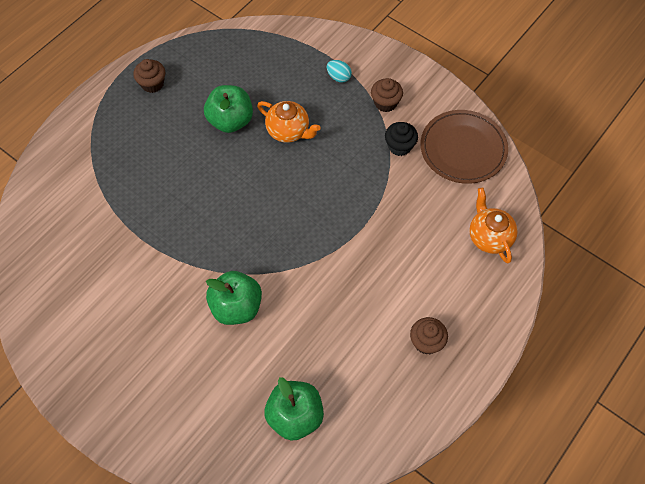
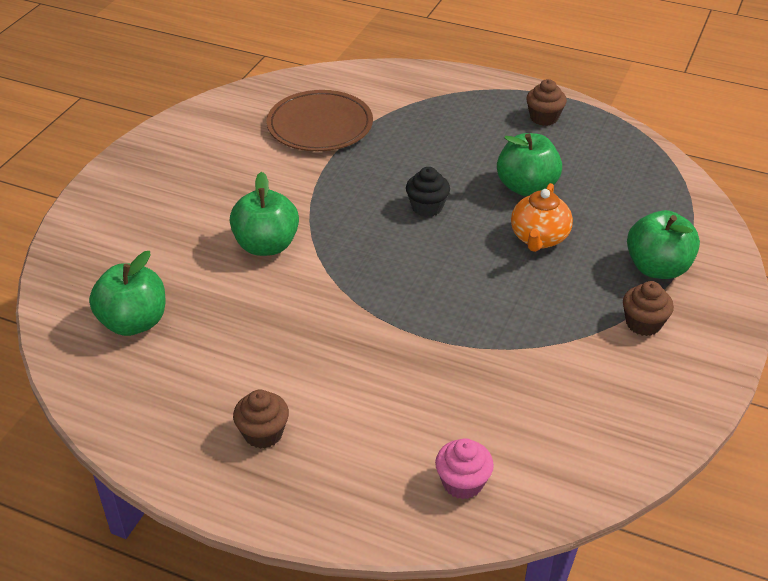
camera: 75 degrees right, 20 degrees down
turquoise egg [327,60,352,83] -> green apple [627,210,700,279]
black cupcake [385,122,418,156] -> black cupcake moved to [406,167,450,217]
brown plate [420,110,508,184] -> brown plate moved to [267,90,373,151]
orange teapot [469,188,518,264] -> pink cupcake [435,438,494,499]

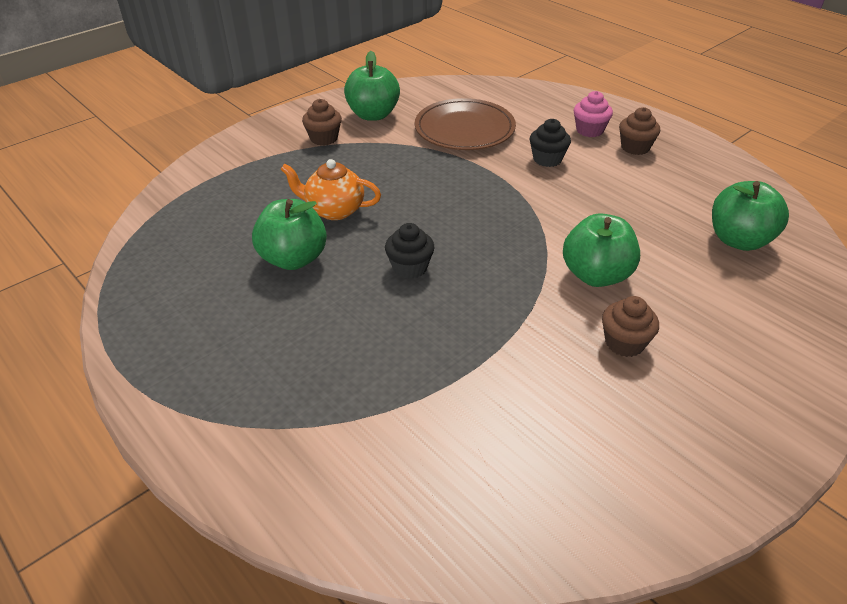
camera: 155 degrees left, 0 degrees up
brown plate [267,90,373,151] -> brown plate moved to [415,98,516,150]
pink cupcake [435,438,494,499] -> pink cupcake moved to [574,91,613,137]
orange teapot [511,183,573,252] -> orange teapot turned 120 degrees counterclockwise [281,159,381,220]
brown cupcake [526,79,567,126] -> brown cupcake moved to [602,296,659,357]
green apple [627,210,700,279] -> green apple moved to [344,51,400,121]
none -> black cupcake [530,119,571,167]

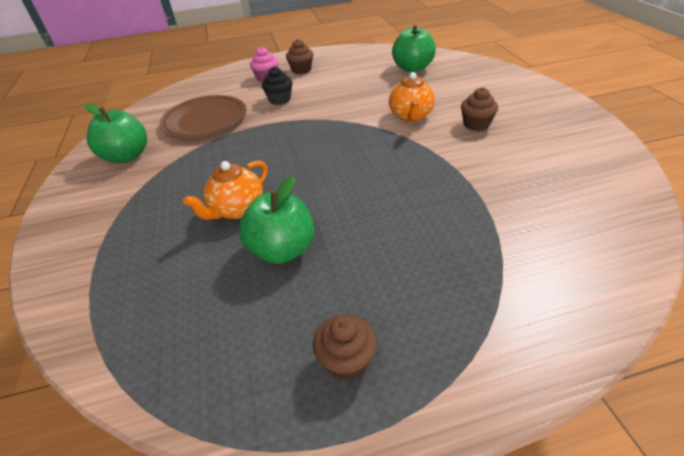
camera: 60 degrees left, 0 degrees up
brown cupcake [302,99,342,146] -> brown cupcake moved to [313,314,377,380]
black cupcake [385,223,435,279] -> none
green apple [563,213,640,287] -> orange teapot [389,72,435,122]

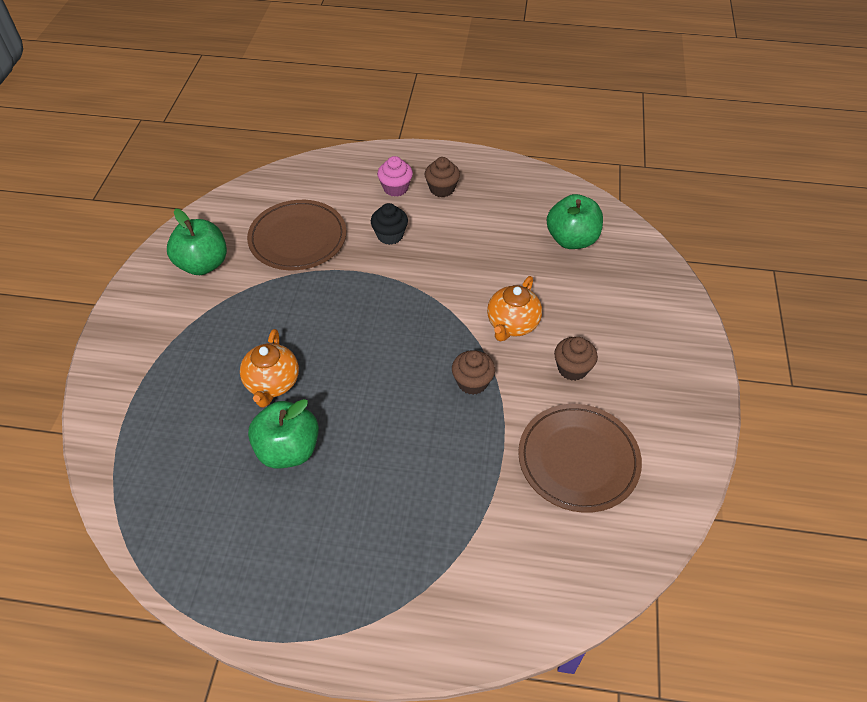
camera: 20 degrees right, 10 degrees up
orange teapot [183,161,268,220] -> orange teapot turned 60 degrees counterclockwise [240,329,299,408]
brown cupcake [313,314,377,380] -> brown cupcake moved to [452,350,495,395]
none -> brown plate [518,404,642,513]

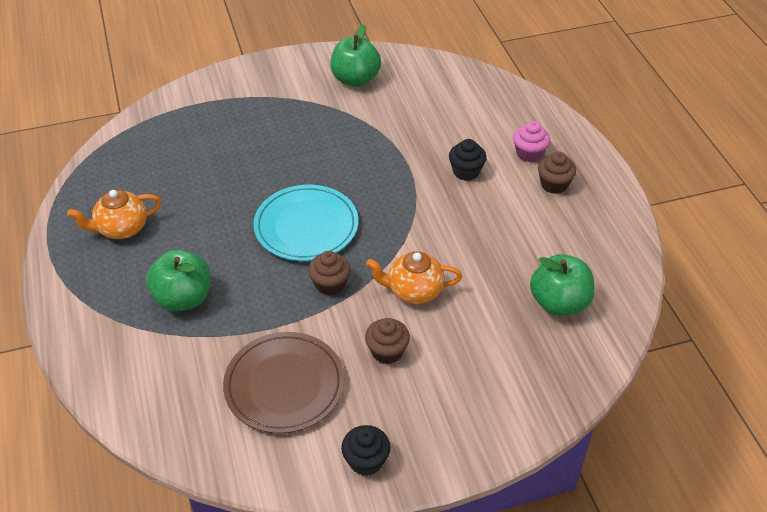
camera: 65 degrees right, 5 degrees down
orange teapot [240,329,299,408] -> orange teapot moved to [67,189,162,239]
brown plate [247,200,346,270] -> none
green apple [248,399,319,469] -> green apple moved to [146,250,211,311]
none -> turquoise plate [253,185,358,261]
none -> black cupcake [341,425,390,476]

